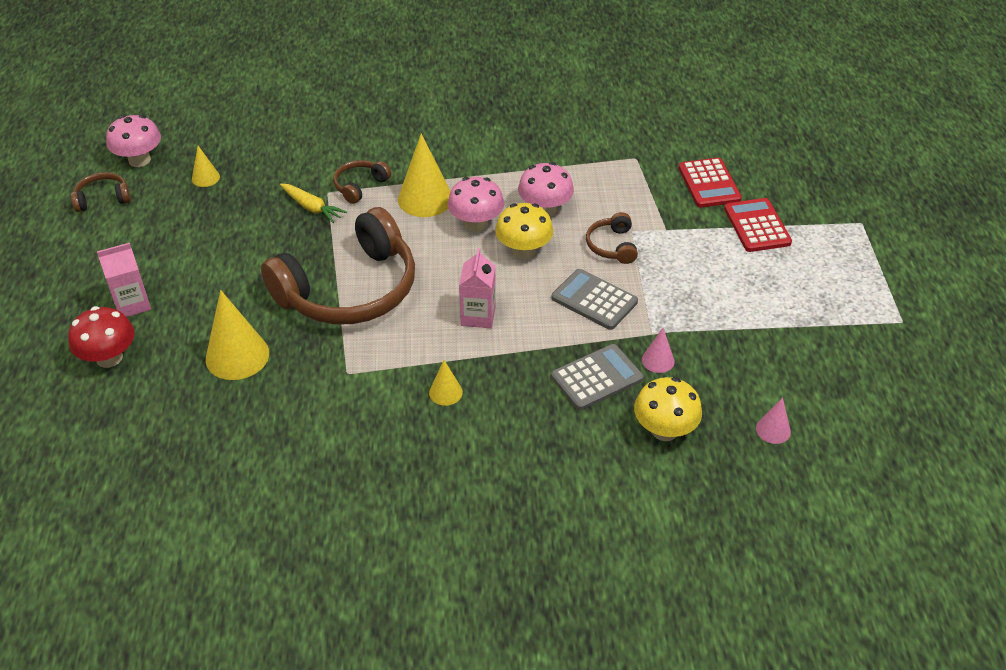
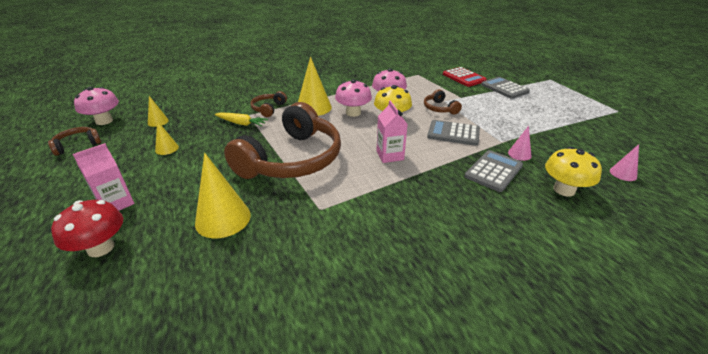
camera: 20 degrees left, 10 degrees down
yellow cone [429,360,463,406] -> yellow cone moved to [155,121,179,155]
red calculator [724,198,792,252] -> grey calculator [481,77,530,99]

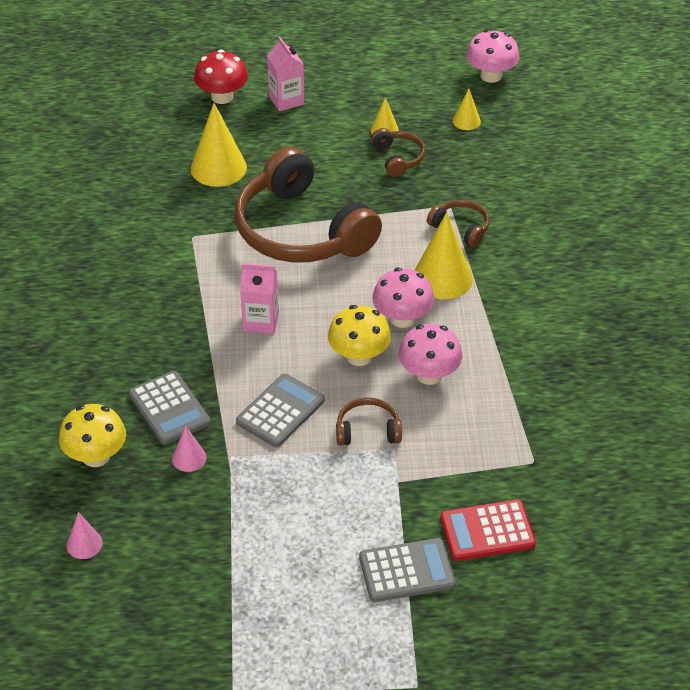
camera: 110 degrees right, 10 degrees up
brown headphones [48,127,101,156] -> brown headphones moved to [372,128,425,177]
yellow carrot [215,112,268,127] -> none

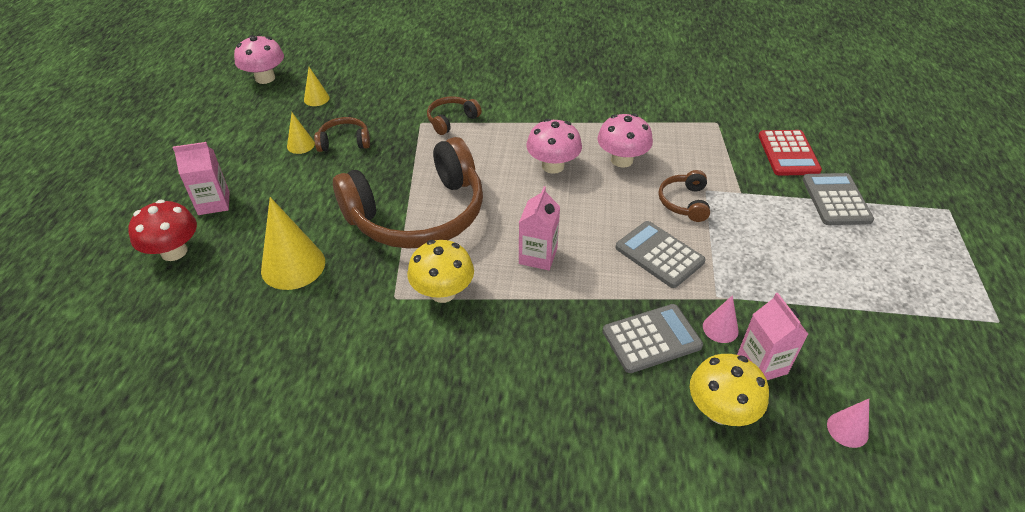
camera: 80 degrees left, 0 degrees up
yellow mushroom [328,305,391,366] -> yellow mushroom moved to [407,240,474,303]
yellow cone [415,212,473,299] -> none
none -> pink carton [737,293,808,380]

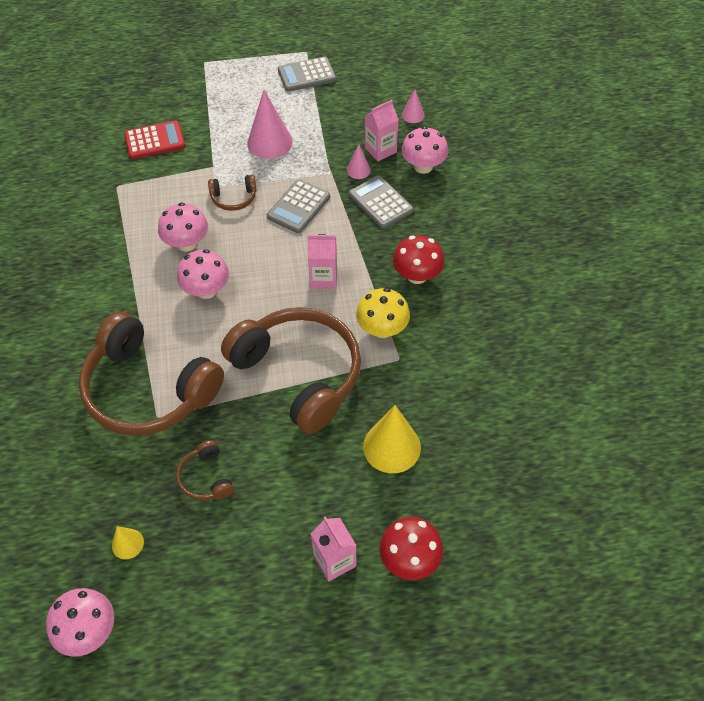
camera: 105 degrees left, 10 degrees up
yellow cone [287,113,315,154] -> none
brown headphones [427,96,482,135] -> brown headphones [79,312,224,436], size x2.37
yellow mushroom [690,354,769,426] -> pink mushroom [401,126,448,174]
grey calculator [802,173,874,225] -> grey calculator moved to [278,57,336,92]
none -> pink cone [247,90,293,159]
none -> red mushroom [393,235,444,284]

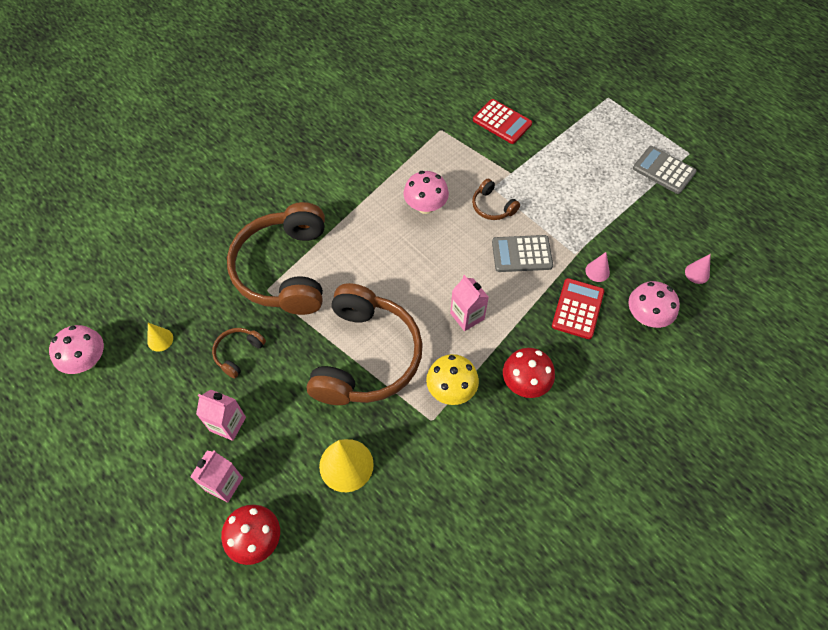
camera: 55 degrees right, 5 degrees up
pink mushroom [177,249,229,299] -> none
pink cone [247,90,293,159] -> none
grey calculator [349,175,414,229] -> red calculator [552,278,604,339]
pink carton [365,100,399,161] -> pink carton moved to [196,389,246,441]

